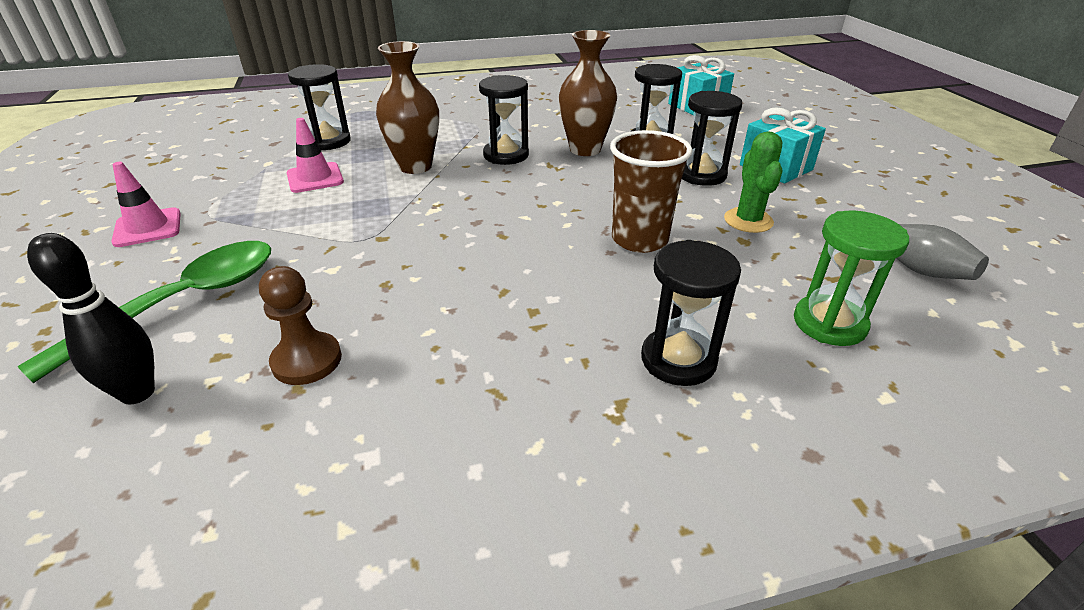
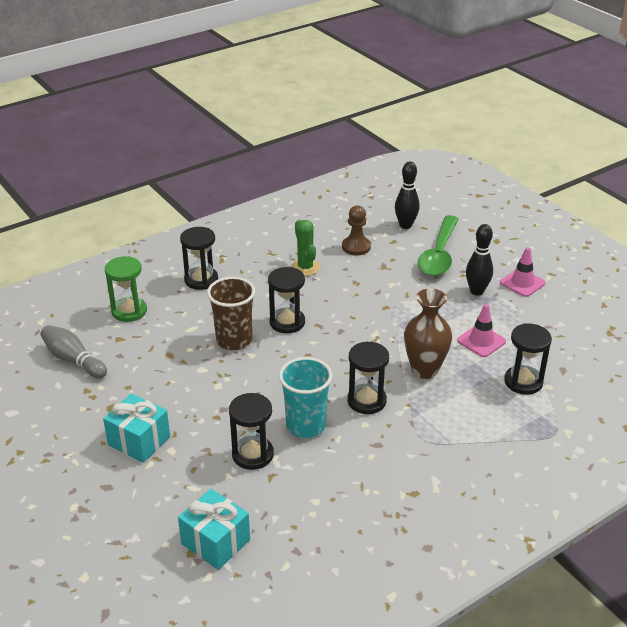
camera: 160 degrees right, 0 degrees up
brown vase [559,30,617,156] -> turquoise cup [279,357,333,438]
black hourglass [682,91,742,186] -> black hourglass moved to [268,267,305,334]
green cactus [724,131,782,233] -> green cactus moved to [291,220,320,276]
none -> black bowling pin [466,224,493,295]

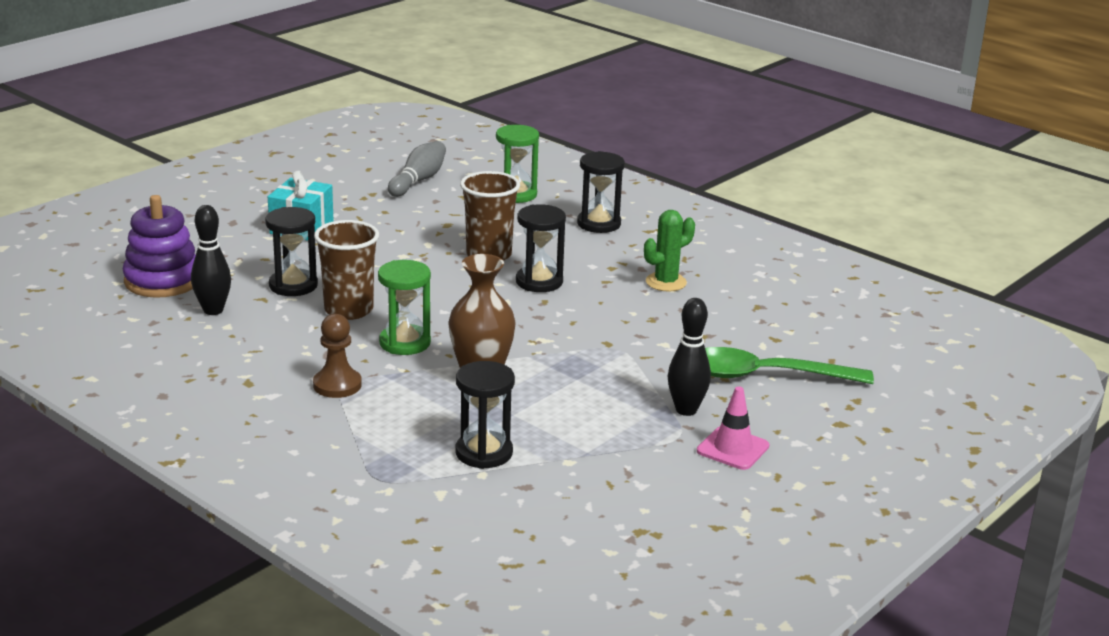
camera: 75 degrees right, 10 degrees down
turquoise gift [178,489,250,570] -> purple stacking toy [123,195,196,298]
turquoise cup [279,357,333,438] -> brown cup [314,220,379,320]
brown pawn [342,206,371,256] -> brown pawn moved to [313,314,362,398]
black hourglass [347,342,389,414] -> green hourglass [378,260,431,355]
black bowling pin [395,161,420,229] -> black bowling pin moved to [191,205,231,315]
pink traffic cone [457,304,506,357] -> none

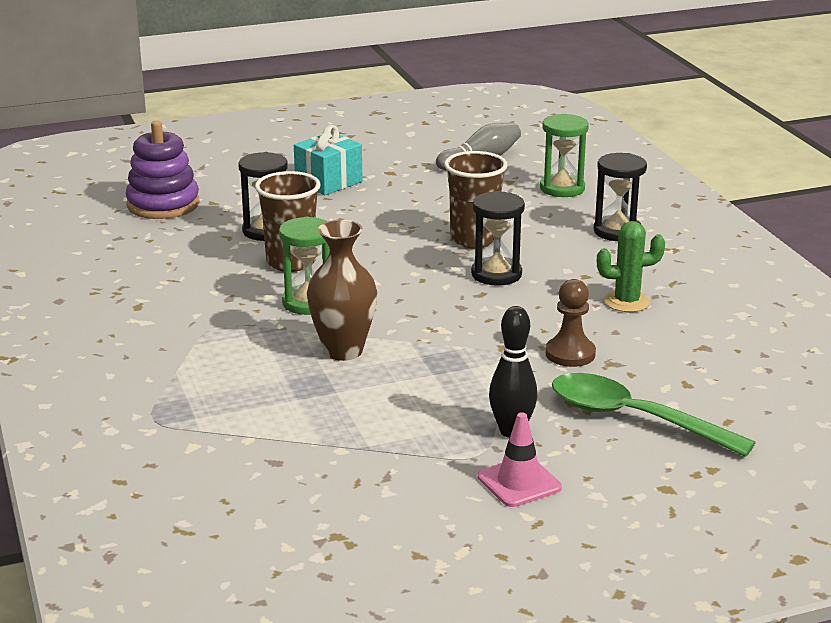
camera: 30 degrees right, 0 degrees up
black bowling pin [191,205,231,315] -> none
brown pawn [313,314,362,398] -> brown pawn moved to [545,279,596,367]
black hourglass [455,361,515,469] -> none

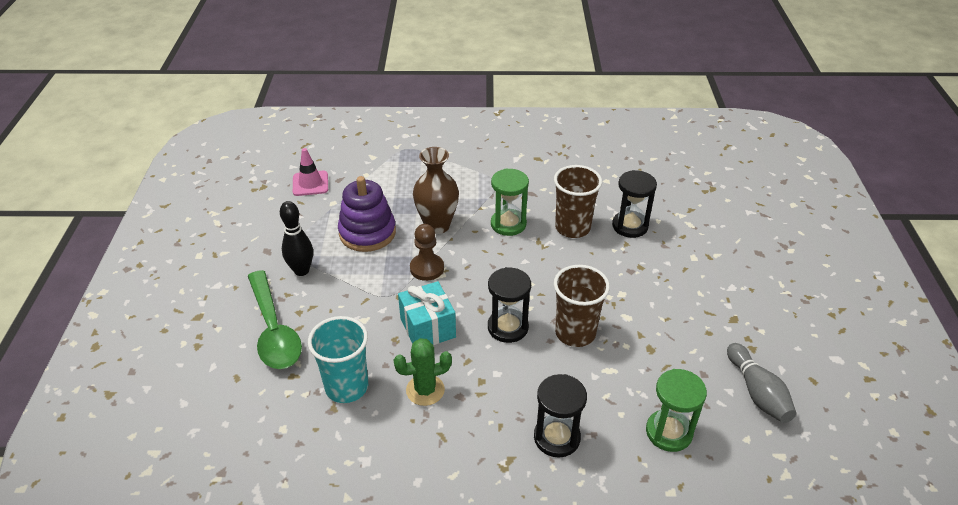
camera: 110 degrees right, 15 degrees up
purple stacking toy [126,120,200,219] -> purple stacking toy moved to [338,176,396,252]
turquoise gift [294,125,363,195] -> turquoise gift moved to [398,281,456,345]
pink traffic cone [478,412,562,507] -> pink traffic cone moved to [293,148,328,196]
brown pawn [545,279,596,367] -> brown pawn moved to [410,224,444,281]
green spoon [552,373,756,457] -> green spoon turned 105 degrees clockwise [248,270,302,369]
green cactus [597,221,665,312] -> green cactus turned 60 degrees clockwise [394,338,452,406]
none -> turquoise cup [308,316,368,403]

